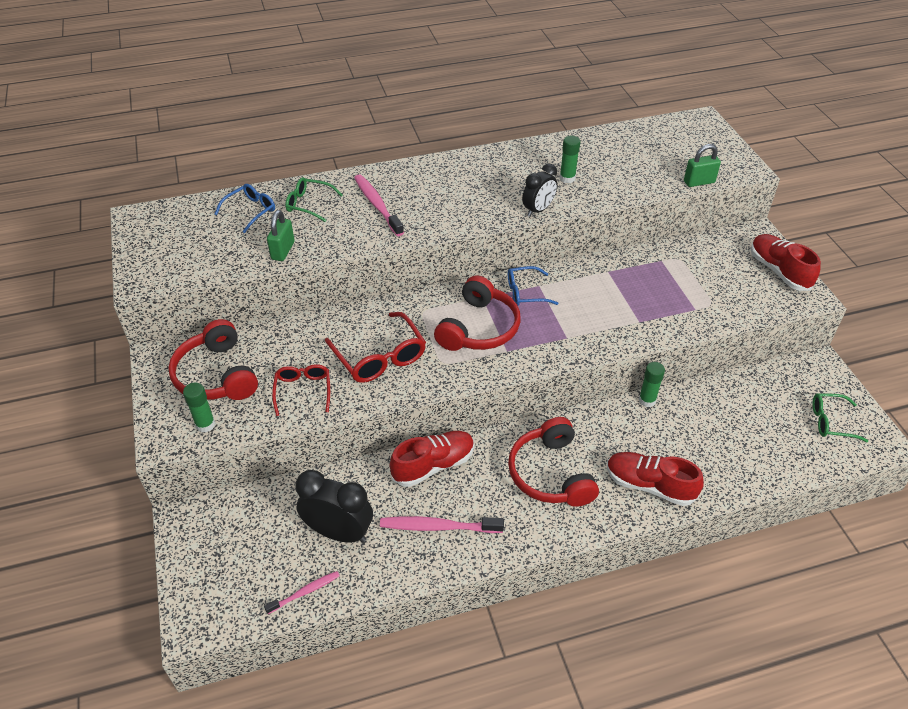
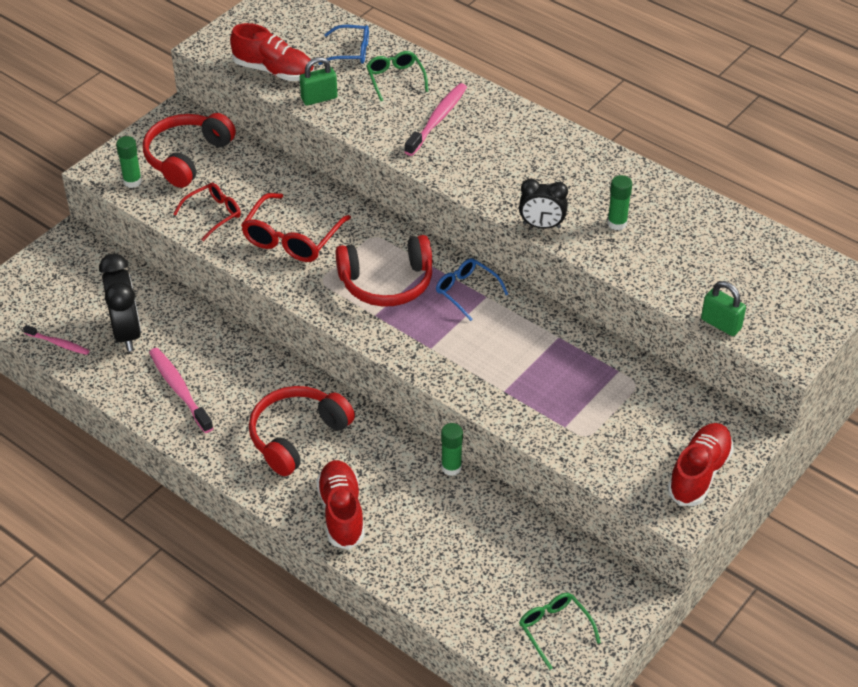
camera: 55 degrees right, 0 degrees up
red shoe [390,431,474,487] -> red shoe moved to [230,23,314,81]

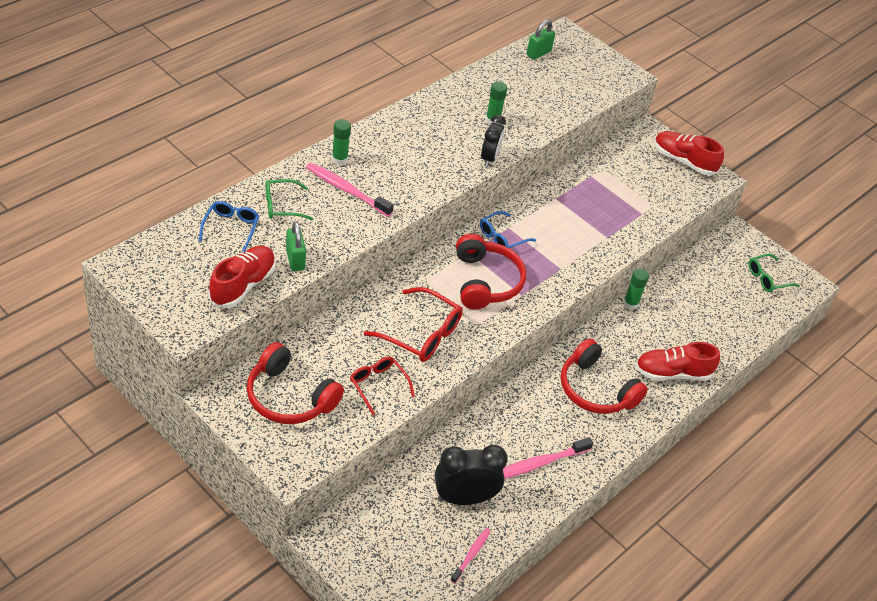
camera: 90 degrees left, 0 degrees up
green glue stick [116,136,142,188] -> green glue stick moved to [332,119,351,165]
green padlock [701,281,746,336] -> green padlock moved to [527,20,555,60]

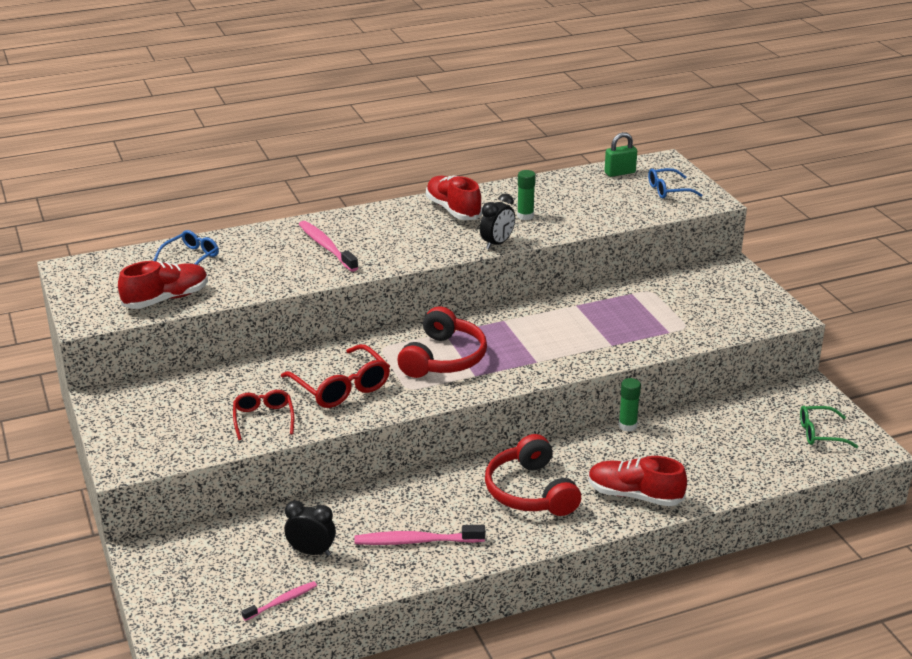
camera: 30 degrees right, 15 degrees down
red headphones [247,342,344,424] -> none
green glasses [265,179,313,220] -> none
green padlock [286,222,306,271] -> none
green glue stick [332,119,351,165] -> none
black clock [435,445,508,505] -> black clock [284,500,336,556], size x0.64
blue glasses [480,211,536,248] -> blue glasses moved to [648,168,703,198]
red shoe [654,131,724,176] -> red shoe moved to [426,175,482,220]

